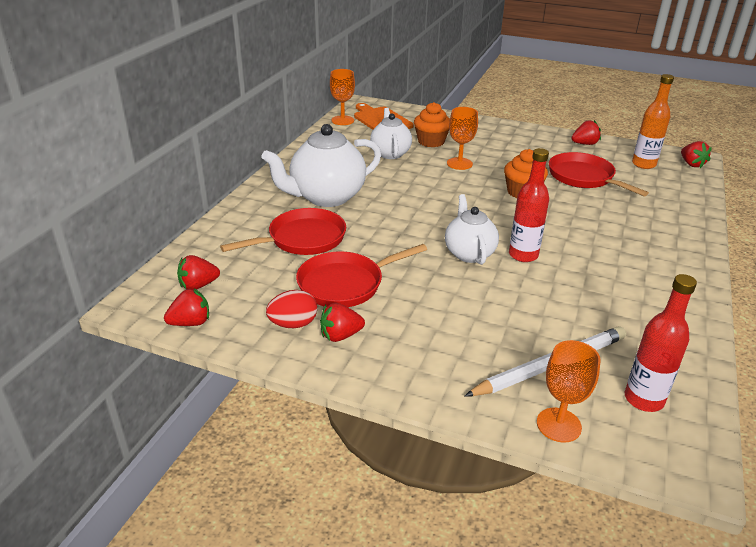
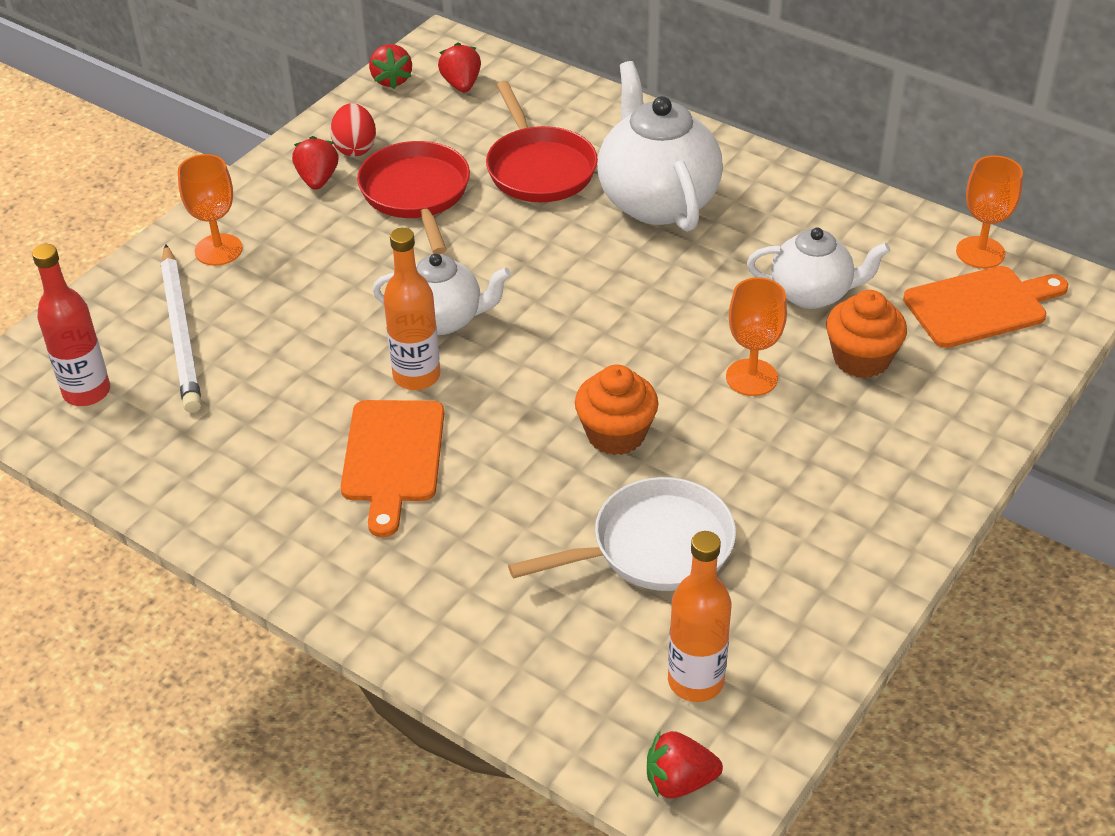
camera: 105 degrees right, 10 degrees up
red bottle [509,148,549,262] -> orange bottle [383,228,440,390]
orange goblet [537,340,601,442] -> orange goblet moved to [178,154,243,266]
red pan [549,152,649,196] -> white pan [508,477,736,591]
red strawberry [571,120,601,145] -> none
none -> orange cutting board [341,400,444,537]

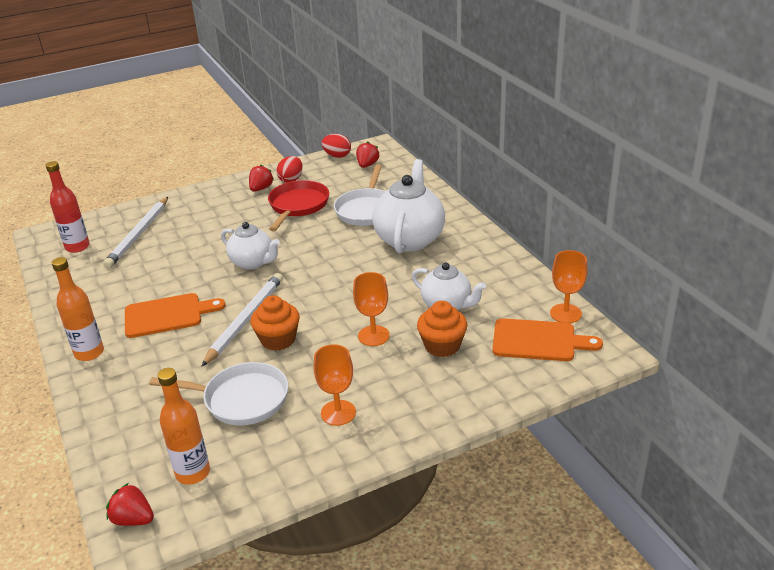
camera: 30 degrees right, 10 degrees down
orange goblet [178,154,243,266] -> orange goblet moved to [314,344,356,426]
orange cutting board [341,400,444,537] -> orange cutting board turned 135 degrees counterclockwise [125,293,226,338]
red strawberry [369,44,412,89] -> red egg [321,134,351,158]
orange bottle [383,228,440,390] -> orange bottle moved to [52,257,104,361]
red pan [486,81,598,202] -> white pan [334,165,386,226]
none -> white pencil [201,273,283,367]

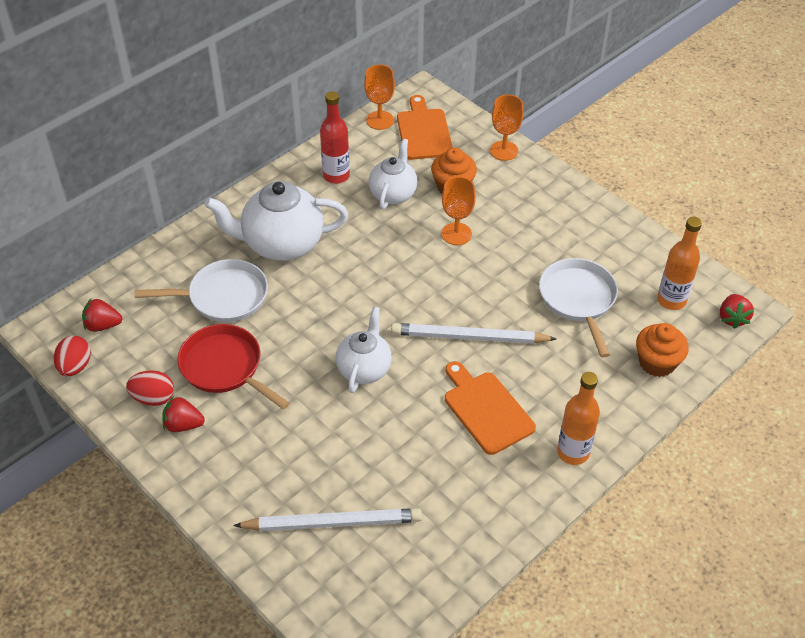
camera: 110 degrees left, 15 degrees up
red bottle [45,161,90,253] -> red bottle moved to [320,91,350,184]
orange cupcake [250,295,300,351] -> orange cupcake moved to [636,323,689,377]
red pan [268,180,329,231] -> red pan turned 45 degrees clockwise [177,324,290,410]
orange goblet [314,344,356,426] -> orange goblet moved to [490,95,524,161]

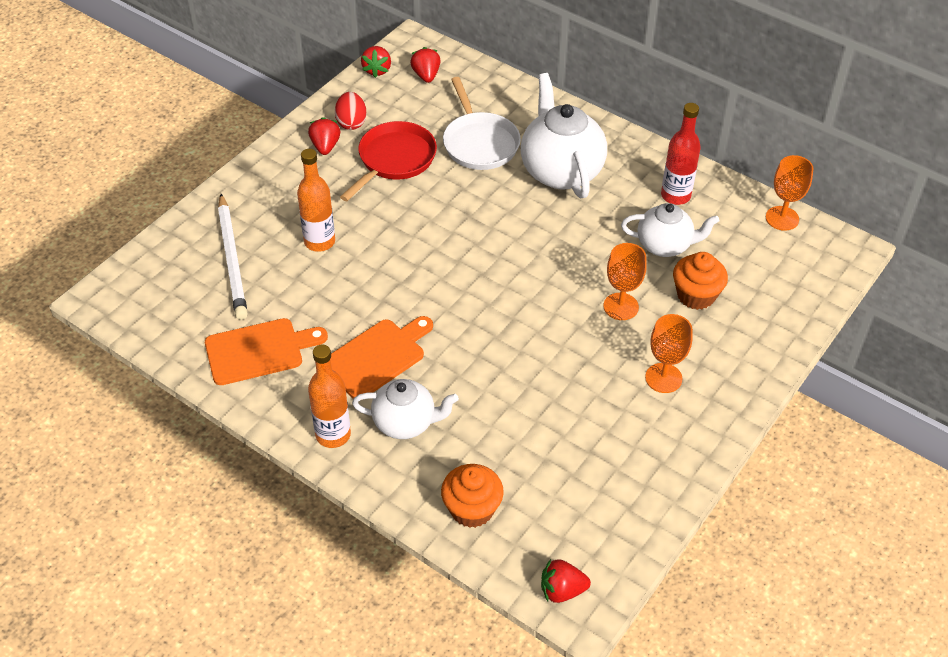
camera: 80 degrees right, 0 degrees up
red egg [54,336,91,376] -> red strawberry [361,46,391,78]
white teapot [336,306,392,393] -> white teapot moved to [352,379,459,439]
white pencil [391,323,556,344] -> none
orange cutting board [397,95,453,160] -> orange cutting board moved to [205,318,328,385]
orange goblet [490,95,524,161] -> orange goblet moved to [645,314,693,393]
white pan [539,258,618,358] -> none
orange bottle [657,217,702,310] -> orange bottle moved to [297,149,335,252]

